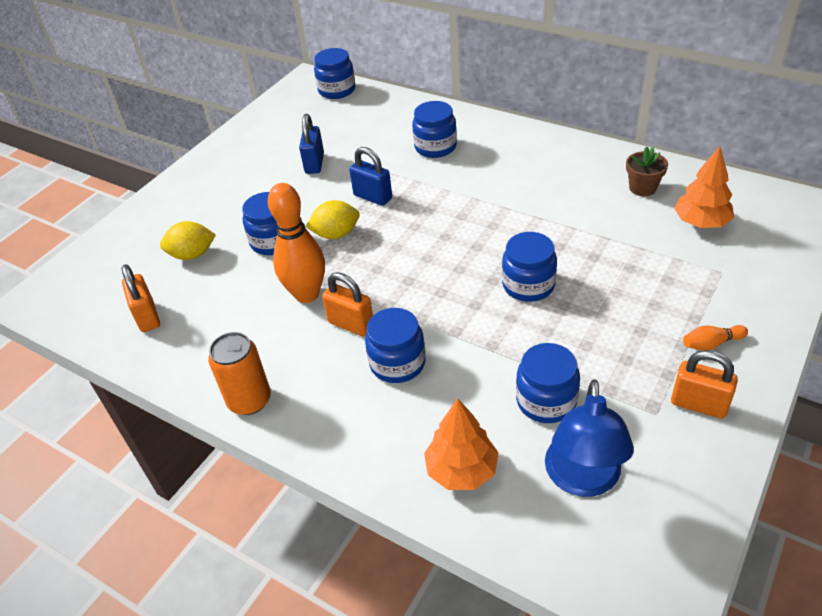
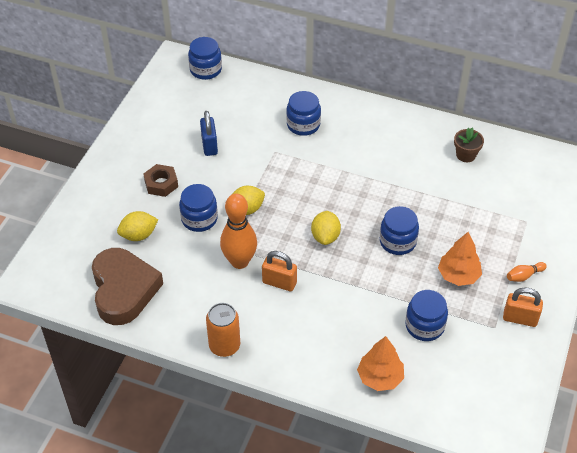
camera: 15 degrees left, 5 degrees up
orange padlock [121,264,160,332] -> brown heart [92,248,163,325]
blue padlock [349,147,392,206] -> none
blue jar [365,308,426,383] -> none
blue lamp [545,379,634,497] -> none
orange tree [674,146,734,228] -> orange tree moved to [438,232,482,286]
none -> brown nut [143,164,178,197]
none -> yellow lemon [311,211,341,245]

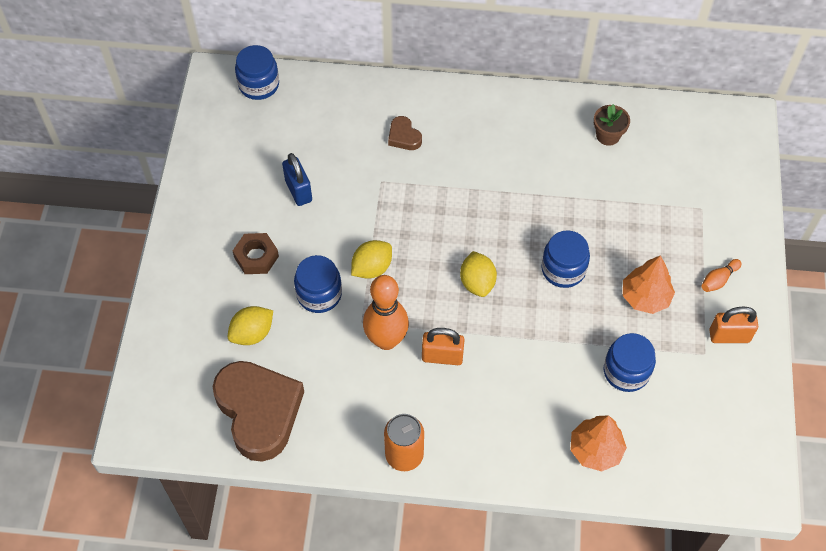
camera: 15 degrees left, 10 degrees up
blue jar [286,91,321,136] -> brown heart [388,116,422,150]

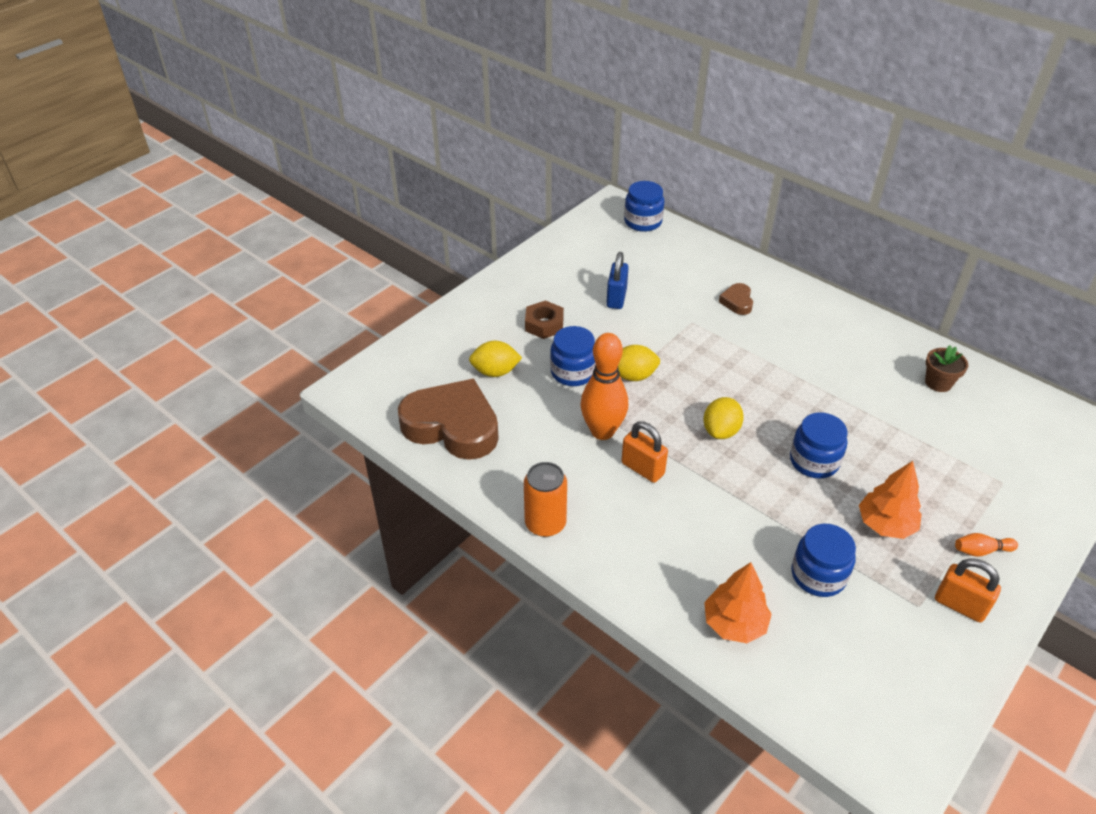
camera: 35 degrees right, 15 degrees down
brown heart [213,361,304,462] -> brown heart turned 75 degrees counterclockwise [398,378,499,460]

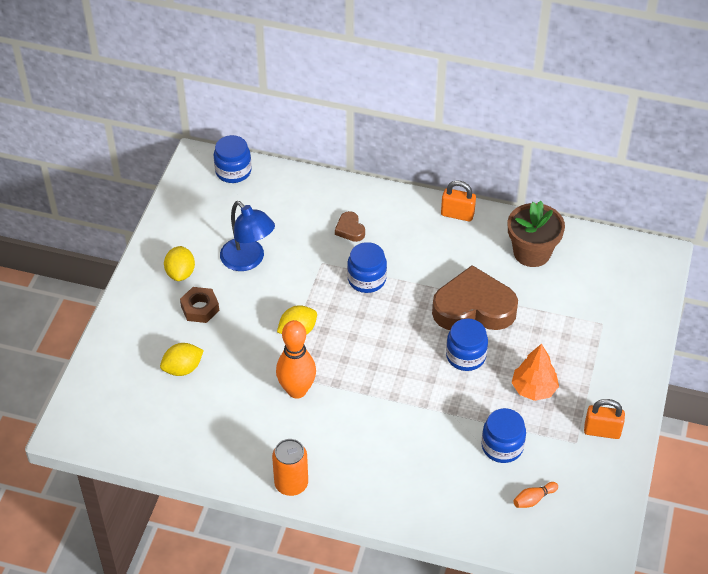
camera: 25 degrees left, 5 degrees up
brown heart [398,378,499,460] -> brown heart moved to [432,265,518,330]
blue jar [550,326,596,386] -> blue jar moved to [347,242,387,293]
blue padlock [606,252,629,309] -> blue lamp [220,201,275,271]
orange padlock [621,421,668,483] -> orange padlock moved to [441,180,476,222]
yellow lemon [703,397,744,439] -> yellow lemon moved to [164,246,195,281]
orange tree [704,562,772,643] -> none
brown flower pot [925,345,968,392] -> brown flower pot [508,201,565,267], size x1.74
orange bowling pin [955,533,1018,557] -> orange bowling pin moved to [513,482,558,508]

